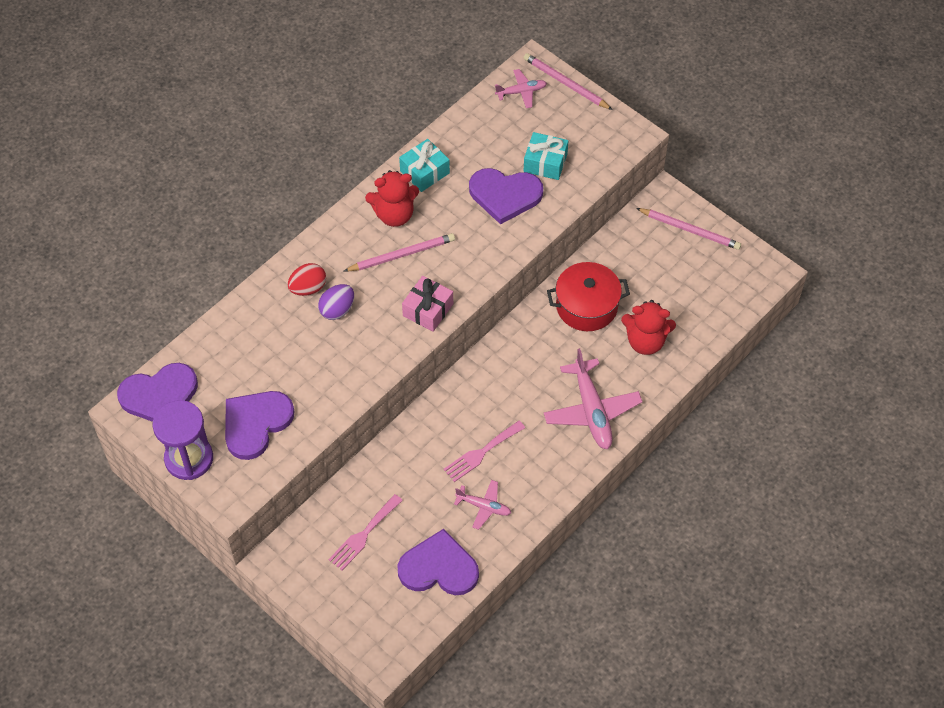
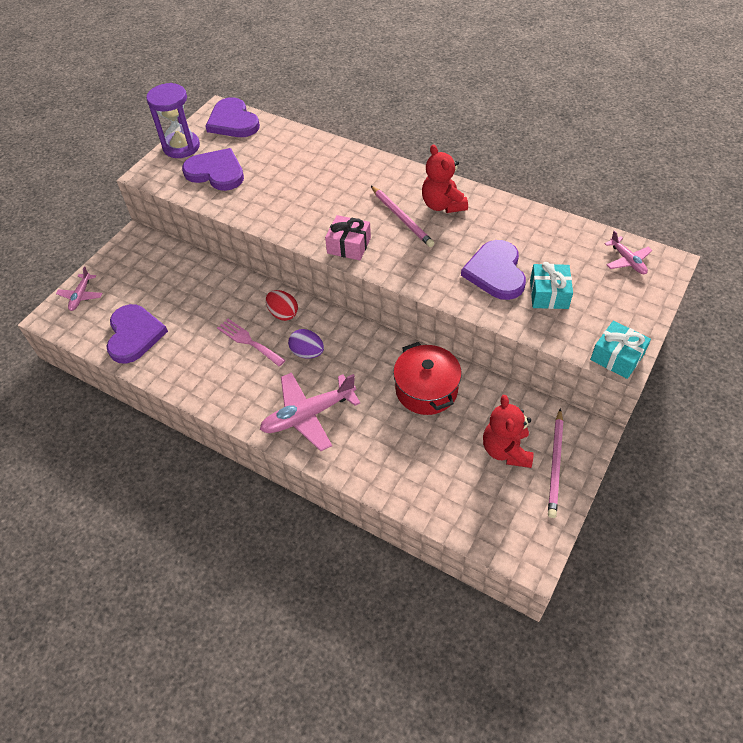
camera: 80 degrees right, 5 degrees down
red egg [288,263,326,296] -> red egg moved to [266,290,298,321]
purple egg [318,284,354,320] -> purple egg moved to [288,329,324,359]
pink fork [329,494,403,571] -> none
turquoise gift [399,139,450,192] -> turquoise gift moved to [590,321,651,379]
pink plane [454,480,511,530] -> pink plane moved to [56,267,102,311]
pink pencil [524,53,613,110] -> none
red teddy bear [621,300,676,355] -> red teddy bear moved to [483,395,534,468]

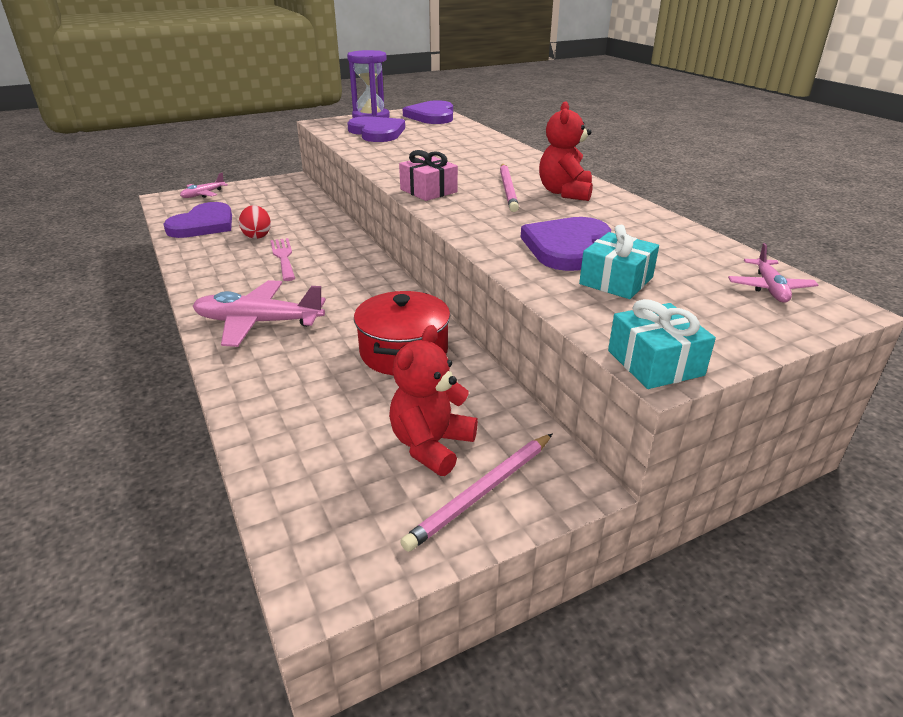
camera: 30 degrees right, 20 degrees down
red egg [266,290,298,321] -> red egg moved to [239,205,271,239]
purple egg [288,329,324,359] -> none

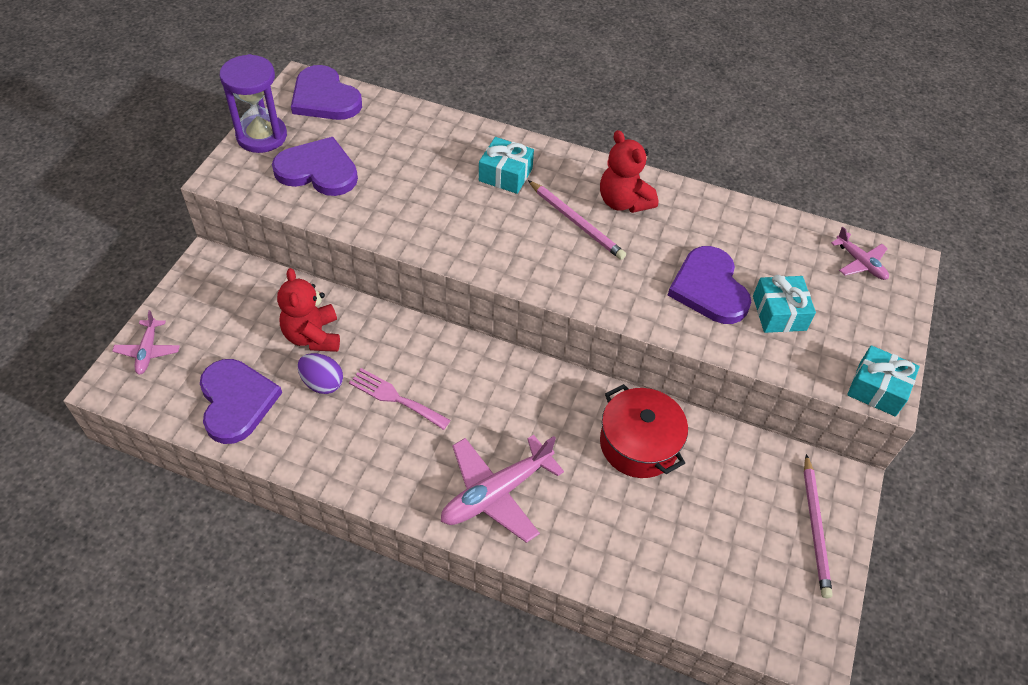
camera: 45 degrees left, 20 degrees up
red egg [239,205,271,239] -> purple egg [297,353,343,394]
red teddy bear [389,325,478,476] -> red teddy bear moved to [277,268,340,352]
pink gift [399,150,458,201] -> none
none -> turquoise gift [479,137,534,194]

